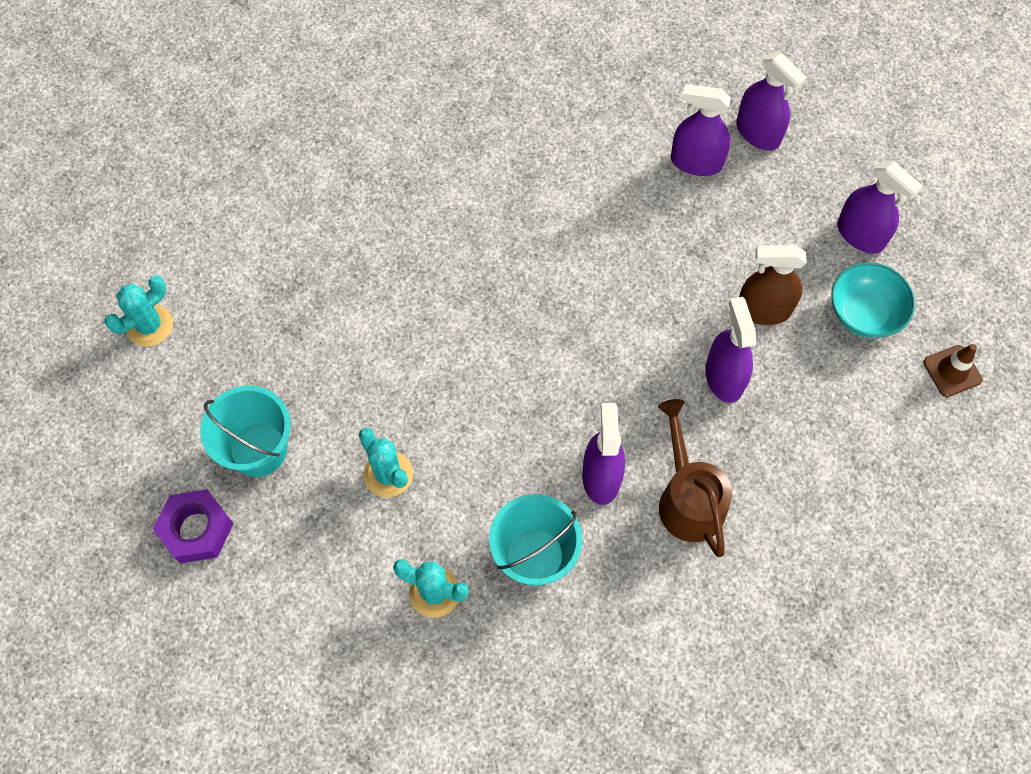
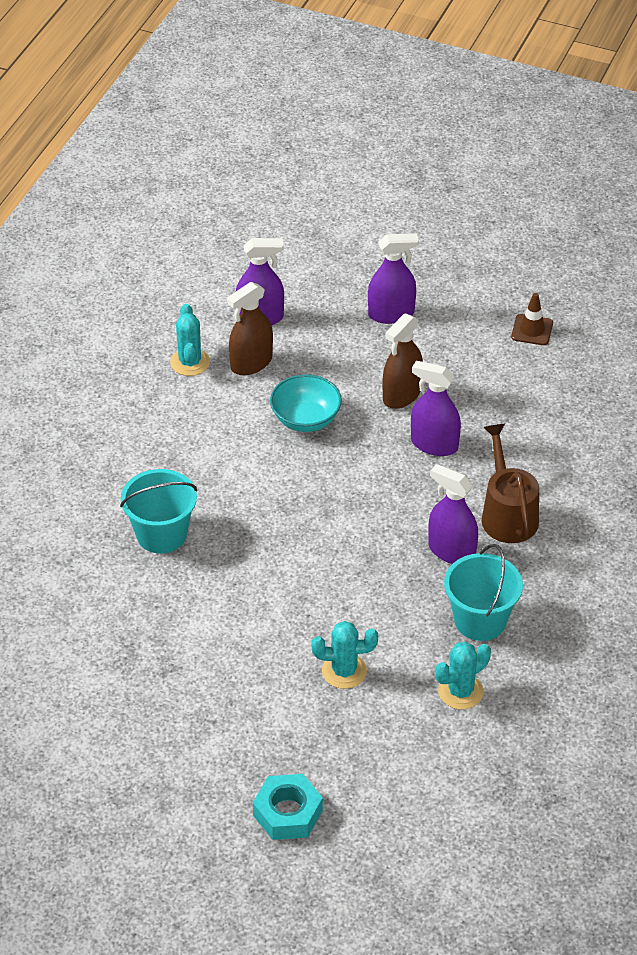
camera: 55 degrees left, 20 degrees down
turquoise cactus [104,275,173,347] -> turquoise cactus moved to [170,304,210,376]
purple nut [153,489,234,564] -> turquoise nut [253,774,323,840]
turquoise bucket [200,386,291,477] -> turquoise bucket moved to [120,469,197,554]
brown watering can [658,399,732,557] -> brown watering can turned 60 degrees clockwise [482,424,539,543]
purple spray bottle [671,84,731,176] -> brown spray bottle [227,282,273,375]
turquoise bowl [831,262,915,338] -> turquoise bowl moved to [270,374,342,432]

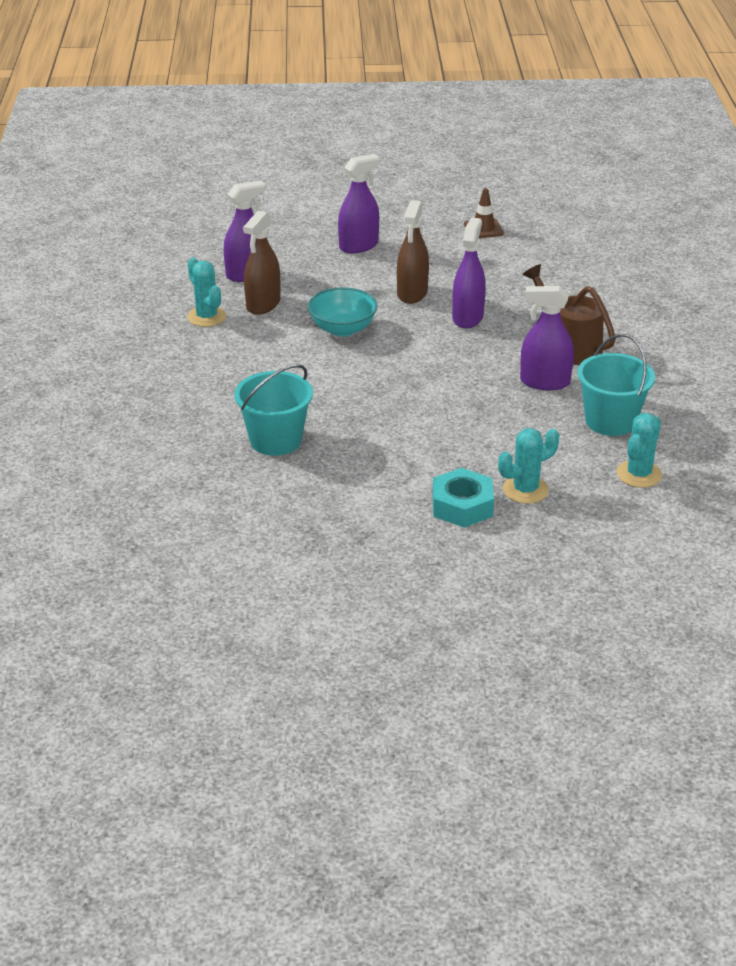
camera: 25 degrees left, 10 degrees down
turquoise nut [253,774,323,840] -> turquoise nut moved to [432,468,494,527]
purple spray bottle [411,360,461,456] -> purple spray bottle turned 105 degrees clockwise [452,217,486,328]

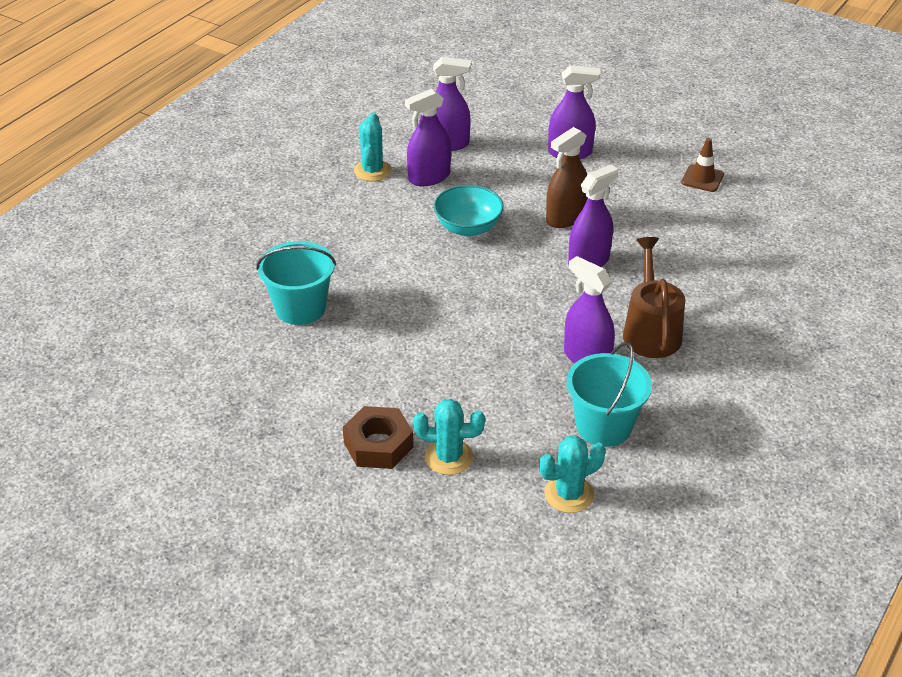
camera: 35 degrees right, 5 degrees up
brown spray bottle [243,211,281,315] -> purple spray bottle [405,89,451,186]
turquoise nut [432,468,494,527] -> brown nut [343,406,414,469]

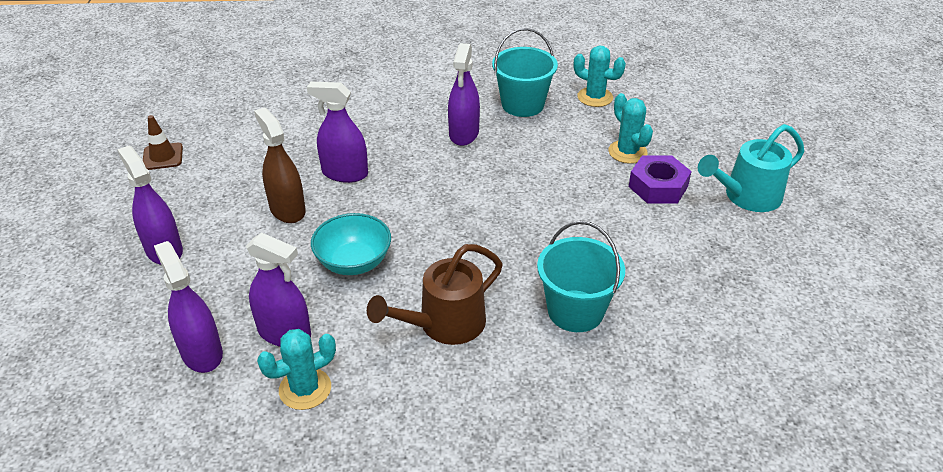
camera: 125 degrees left, 0 degrees up
brown nut [343,406,414,469] -> purple nut [629,155,692,204]
brown spray bottle [546,127,587,228] -> brown spray bottle turned 135 degrees counterclockwise [254,107,306,223]
brown watering can [623,237,685,358] -> brown watering can moved to [367,244,503,345]
none -> turquoise watering can [698,124,805,212]

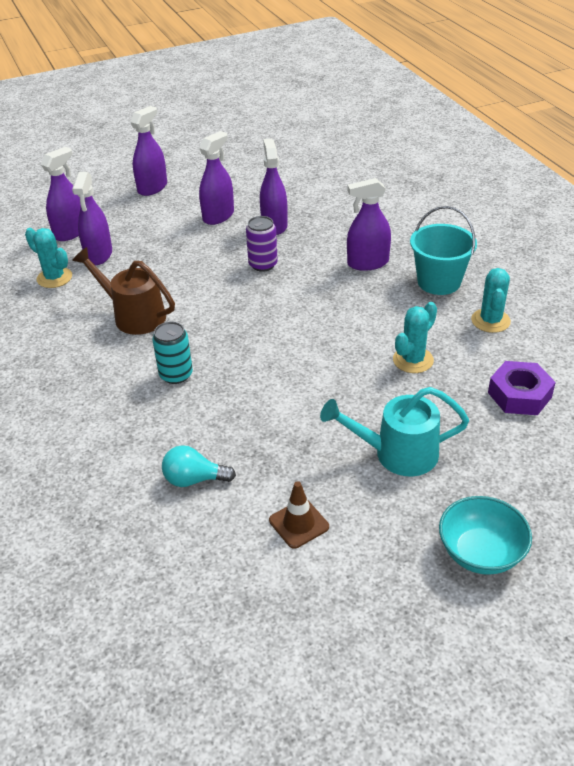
camera: 70 degrees right, 0 degrees up
brown traffic cone [143,115,183,170] -> brown traffic cone moved to [269,481,329,549]
brown spray bottle [254,107,306,223] -> purple spray bottle [199,131,234,225]
turquoise bowl [311,213,391,275] -> turquoise bowl moved to [439,496,532,575]
turquoise bucket [537,221,625,332] -> turquoise can [152,322,193,384]
purple nut [629,155,692,204] -> purple nut moved to [488,361,556,415]
turquoise watering can [698,124,805,212] -> turquoise watering can turned 45 degrees counterclockwise [320,387,469,476]
none -> turquoise light bulb [162,445,236,487]
none -> purple can [246,216,278,272]

